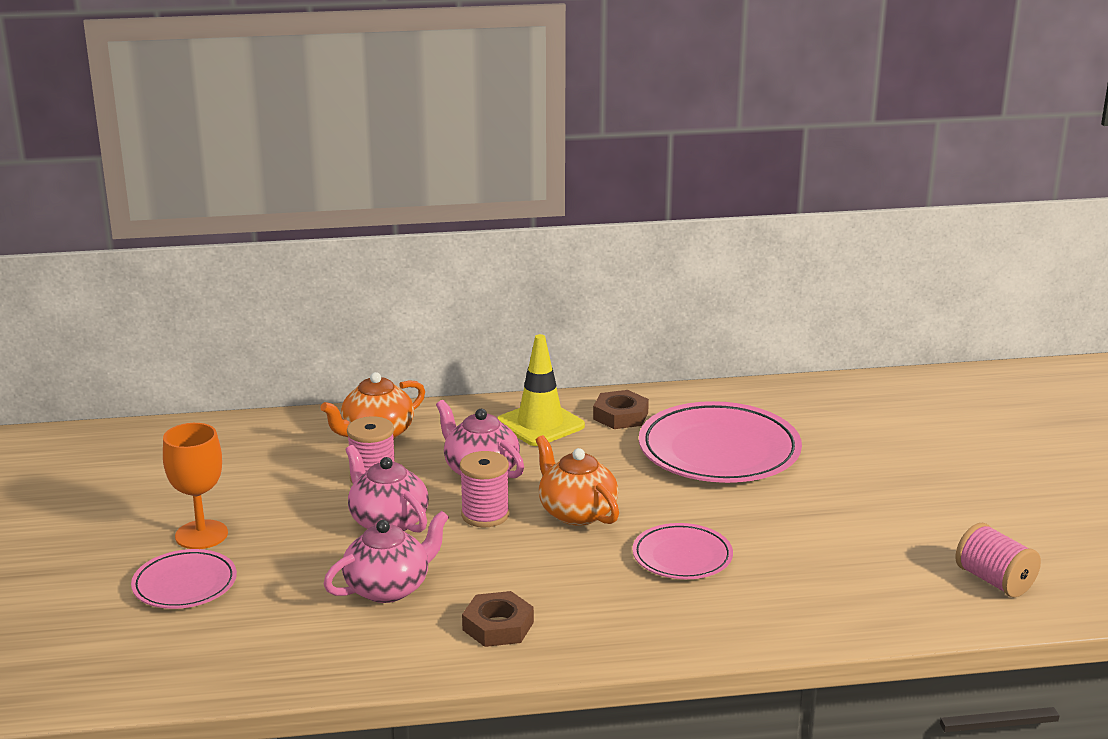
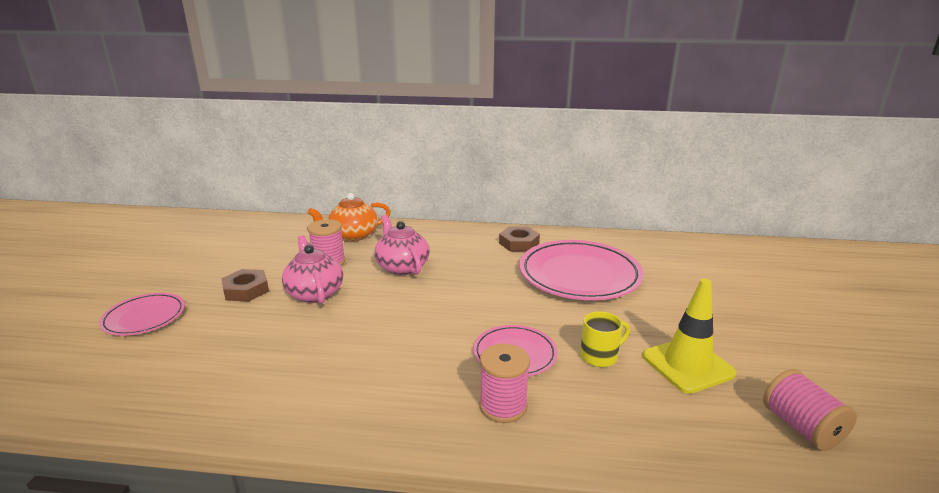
camera: 15 degrees right, 0 degrees up
orange goblet [163,423,228,549] -> none
pink teapot [323,511,449,603] -> none
pink spool [460,451,509,527] -> pink spool moved to [479,344,530,423]
brown nut [462,591,534,647] -> brown nut moved to [221,269,269,302]
yellow traffic cone [497,334,585,446] -> yellow traffic cone moved to [642,279,737,394]
orange teapot [536,435,619,526] -> none
none -> yellow mug [580,311,630,367]

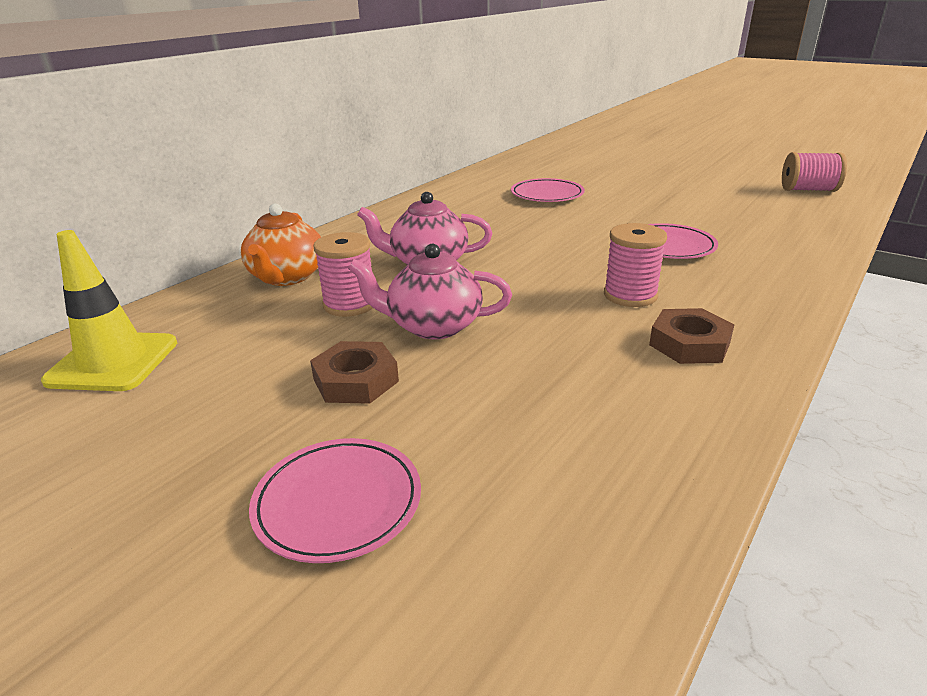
camera: 60 degrees left, 5 degrees up
pink spool [479,344,530,423] -> pink spool moved to [604,223,667,307]
brown nut [499,227,540,252] -> brown nut moved to [649,308,735,364]
pink plate [519,240,644,300] -> pink plate [511,178,585,202], size x0.55
yellow mug [580,311,630,367] -> none
yellow traffic cone [642,279,737,394] -> yellow traffic cone moved to [41,230,177,391]

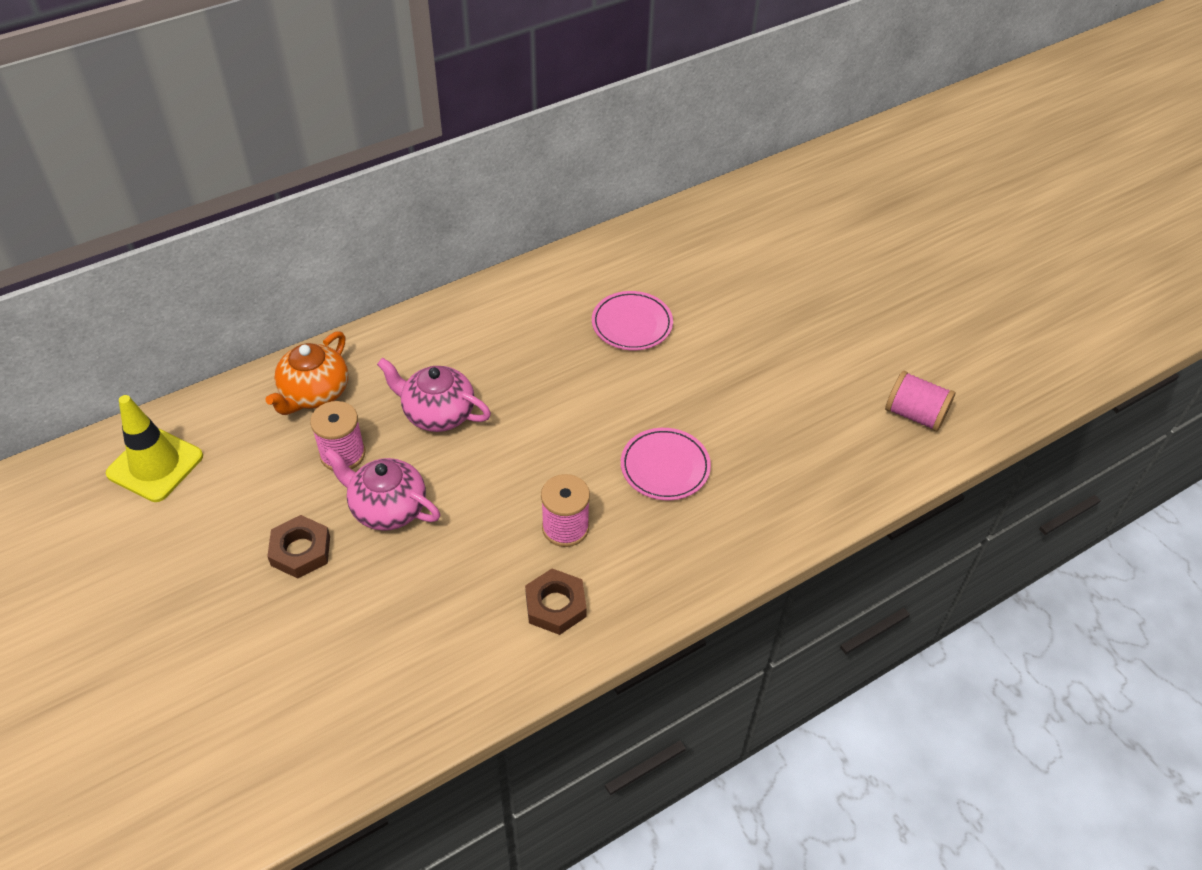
camera: 20 degrees right, 20 degrees up
pink plate [249,438,421,563] -> none

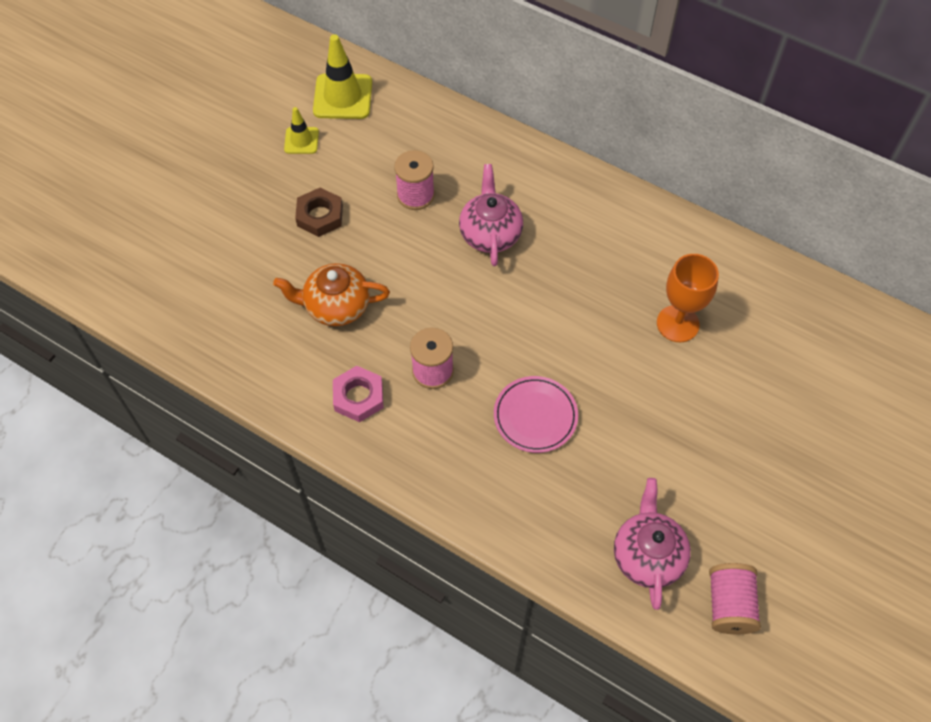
camera: 65 degrees right, 10 degrees up
orange teapot [266,331,348,415] -> orange teapot moved to [273,263,390,326]
pink teapot [324,448,440,531] -> pink teapot moved to [614,478,691,610]
brown nut [525,568,587,635] -> pink nut [333,366,384,422]
pink plate [592,291,673,350] -> orange goblet [657,254,719,342]
none -> yellow traffic cone [284,107,319,154]

